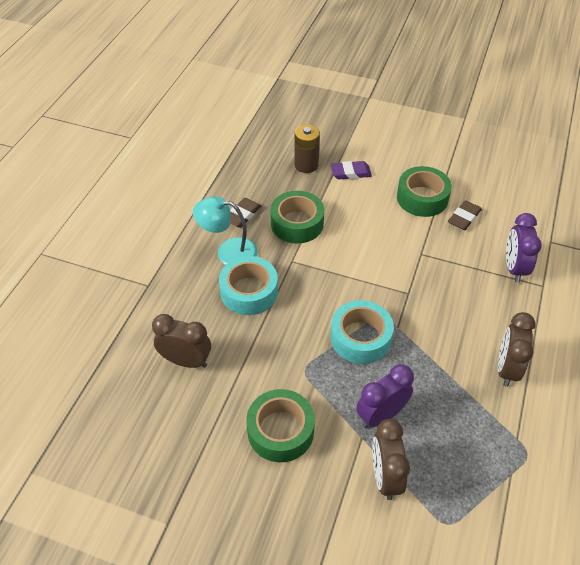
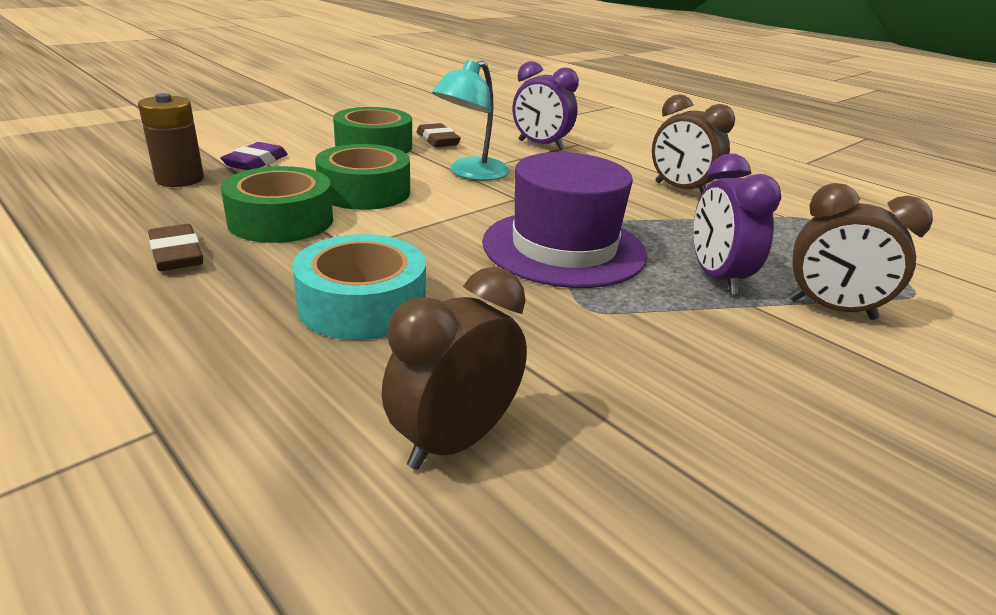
camera: 65 degrees left, 20 degrees down
turquoise lamp [193,197,258,265] -> turquoise lamp moved to [432,60,509,181]
green tape [246,389,315,462] -> green tape moved to [315,144,410,210]
turquoise tape [331,300,394,364] -> purple hat [482,152,647,288]

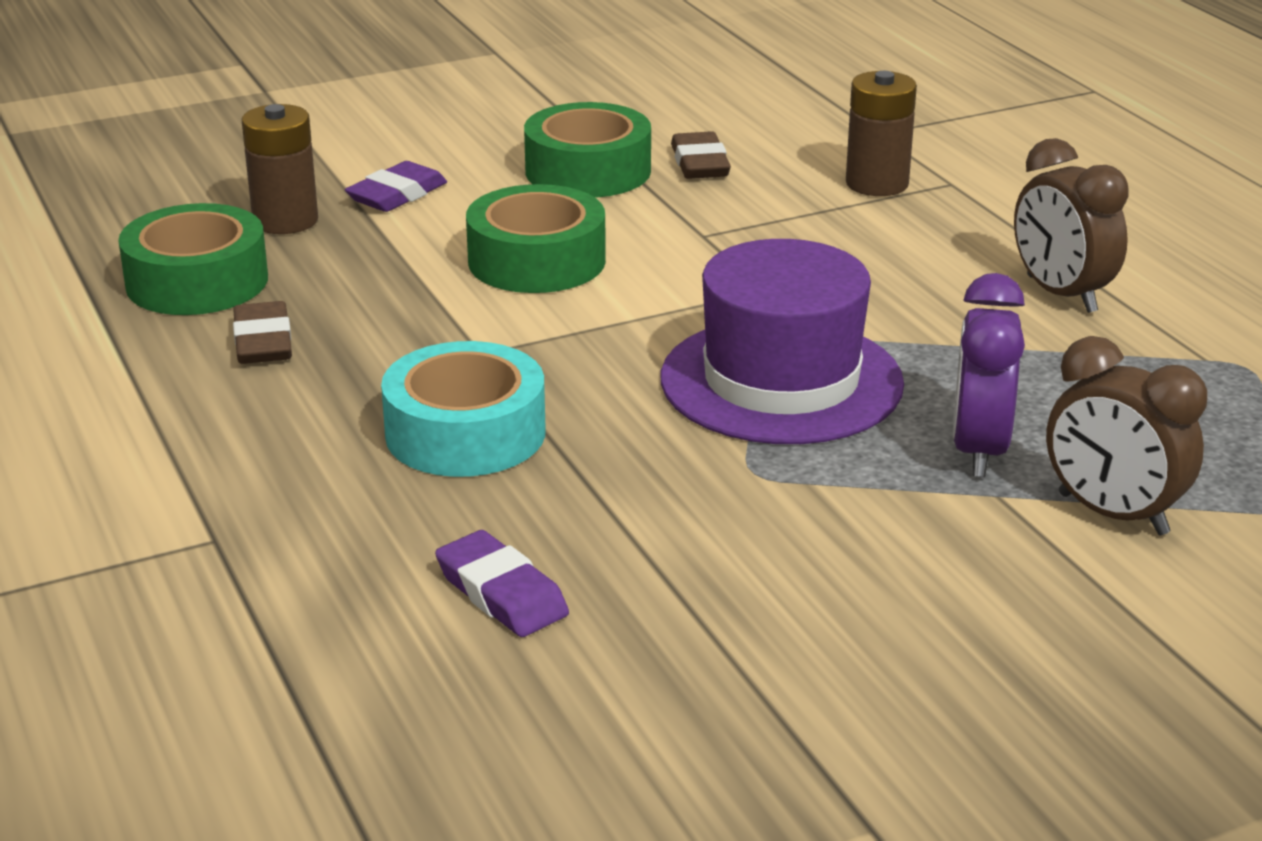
camera: 20 degrees right, 0 degrees up
green tape [221,166,333,243] -> green tape moved to [118,203,268,315]
brown clock [382,267,527,470] -> purple eraser [435,530,569,637]
turquoise lamp [432,60,509,181] -> none
purple clock [512,61,579,150] -> brown battery [846,71,917,196]

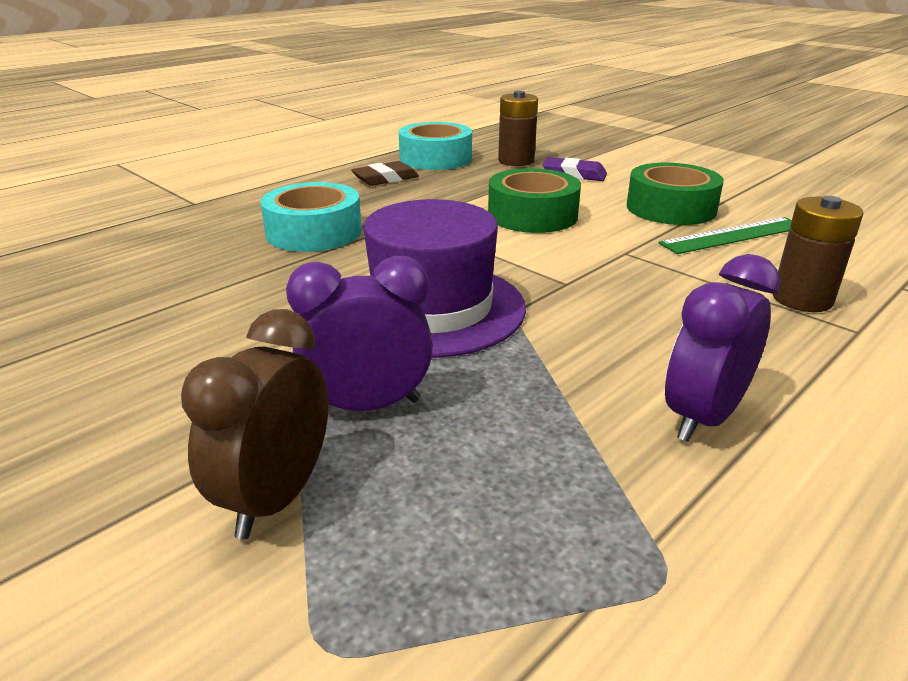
camera: 70 degrees right, 0 degrees up
green tape [118,203,268,315] -> turquoise tape [399,122,472,170]
purple eraser [435,530,569,637] -> none
brown eraser [671,131,731,179] -> green ruler [659,217,792,254]
brown clock [1014,138,1129,313] -> purple clock [665,254,780,442]

